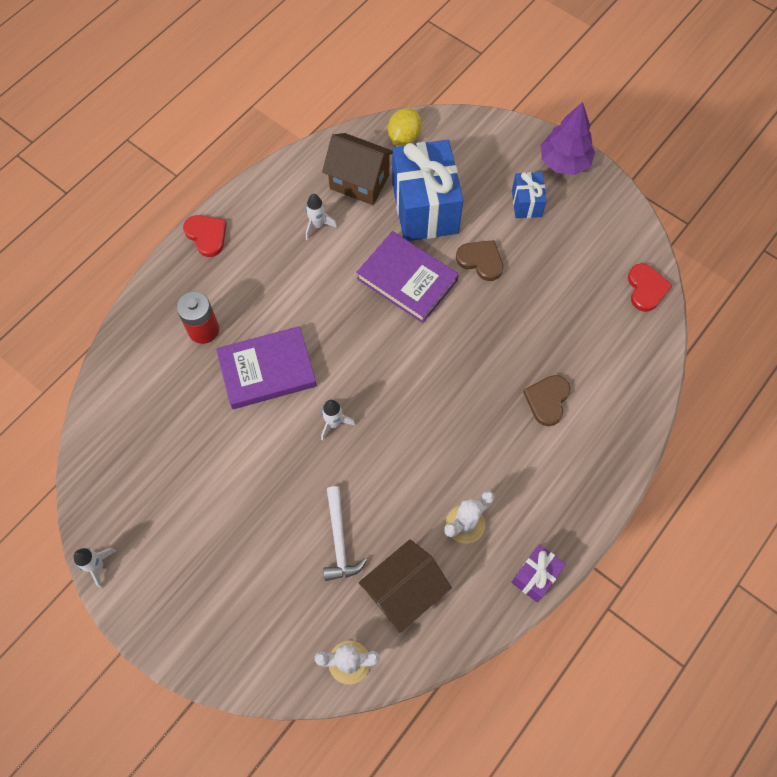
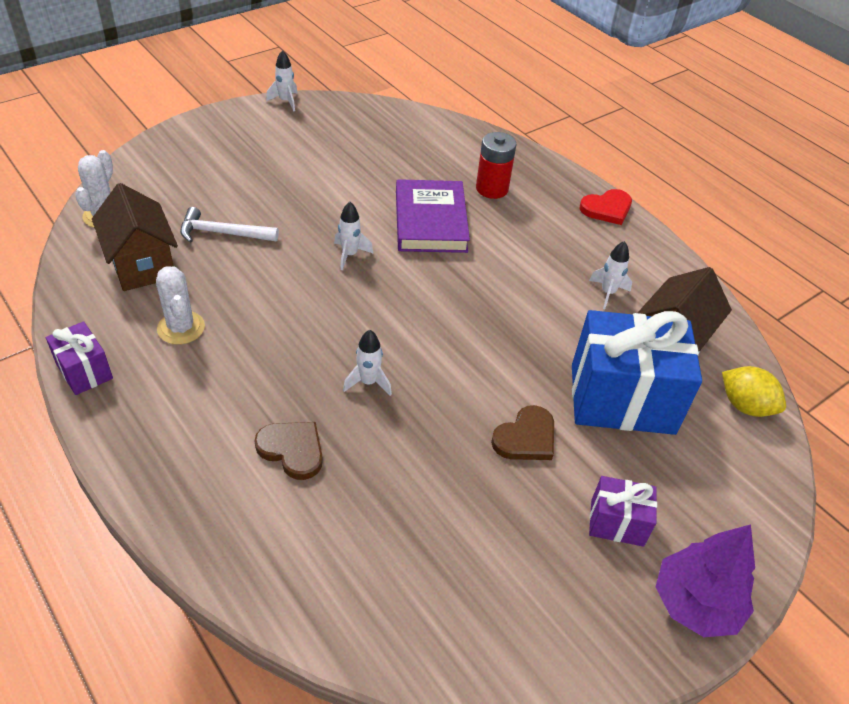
camera: 100 degrees right, 20 degrees down
purple book [356,231,459,323] -> none
blue gift [512,172,547,218] -> purple gift [589,476,657,547]
red heart [628,263,673,312] -> none
none -> white rocket [343,330,392,396]

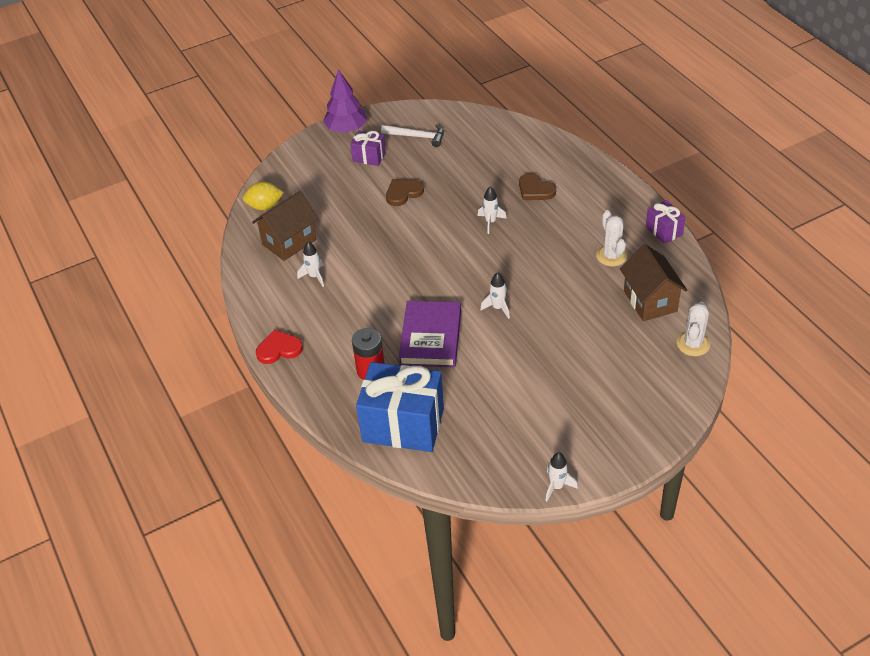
camera: 165 degrees left, 0 degrees up
white hammer [180,207,279,243] -> white hammer moved to [381,124,444,147]
blue gift [572,310,702,435] -> blue gift moved to [356,362,444,452]
yellow lemon [722,366,786,417] -> yellow lemon turned 60 degrees counterclockwise [243,182,284,210]

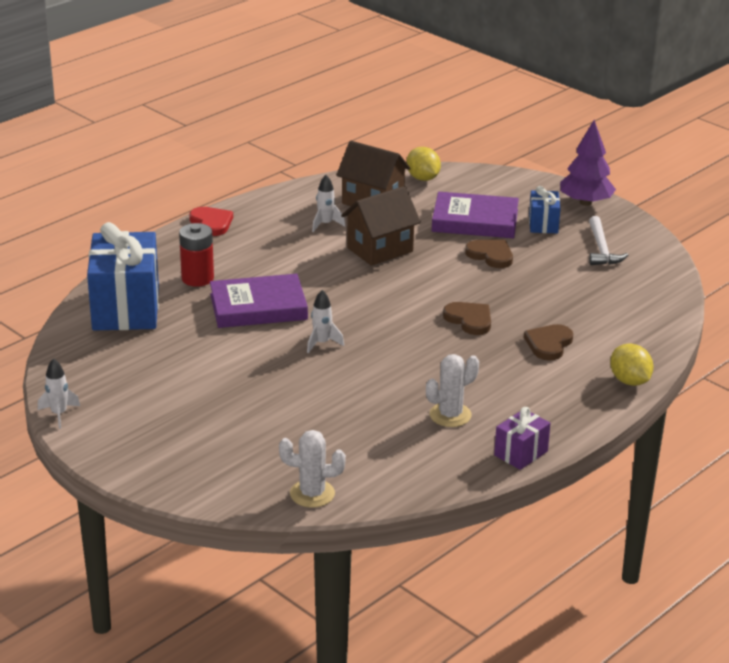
camera: 70 degrees right, 15 degrees down
purple gift [350,130,386,166] -> blue gift [529,186,561,233]
white rocket [478,187,507,234] -> brown heart [443,302,491,335]
brown house [620,244,687,321] -> brown house moved to [341,186,421,266]
none -> purple book [432,192,519,238]
none -> yellow lemon [610,343,654,386]

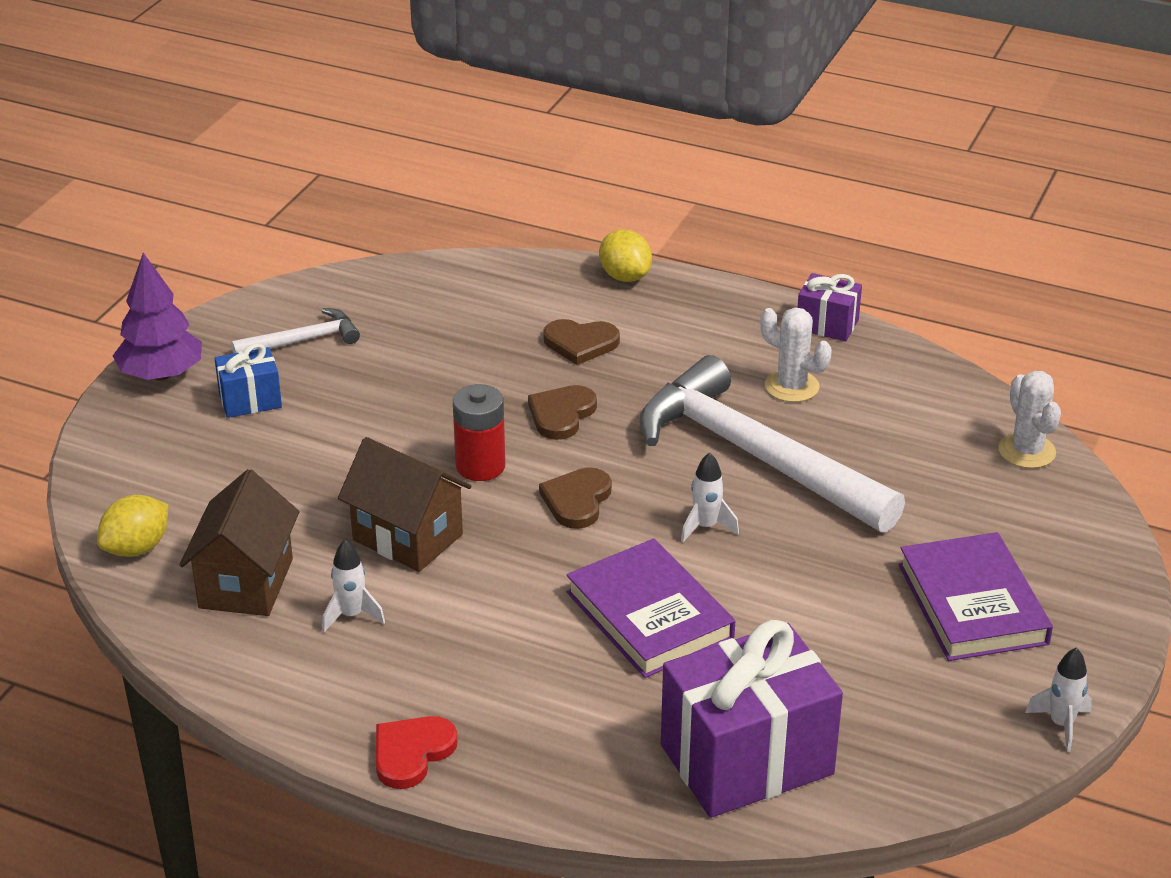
camera: 110 degrees left, 5 degrees up
blue gift [87,222,159,331] -> purple gift [661,620,843,818]
red battery [179,223,214,287] -> red battery moved to [453,384,505,481]
purple book [432,192,519,238] -> purple book moved to [899,532,1053,661]
brown heart [465,240,513,268] -> brown heart moved to [539,467,612,529]
yellow lemon [610,343,654,386] -> yellow lemon turned 75 degrees counterclockwise [599,229,652,282]
none -> white hammer [640,355,905,533]

